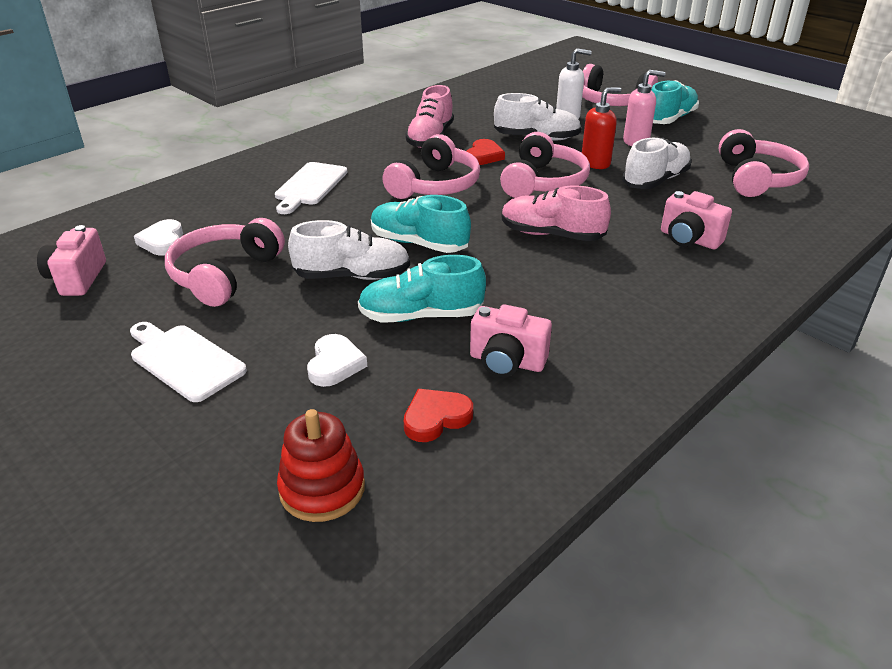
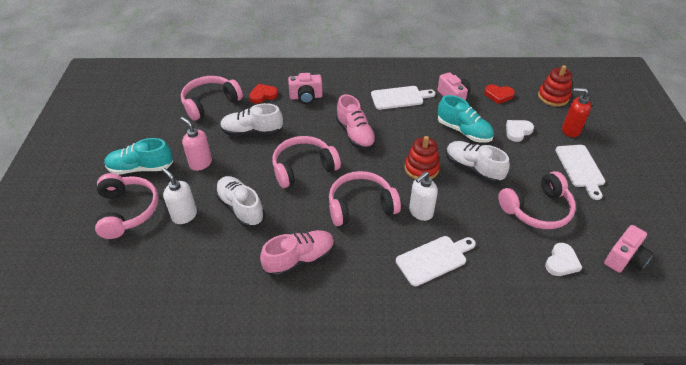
camera: 135 degrees left, 10 degrees up
turquoise shoe [371,195,471,253] -> red stacking toy [405,136,440,179]
red heart [467,139,505,165] -> red heart moved to [249,84,278,104]
red soap dispenser [582,88,621,169] -> red soap dispenser moved to [562,88,591,137]
pink camera [661,191,732,249] -> pink camera turned 90 degrees clockwise [288,73,323,104]
none -> white cutting board [371,86,436,110]
none -> white soap dispenser [409,172,438,221]

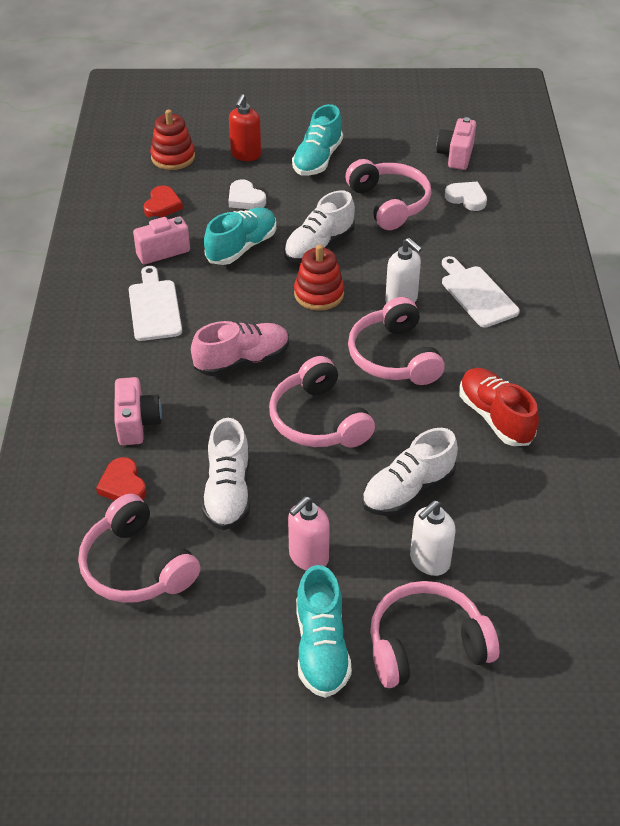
camera: 90 degrees left, 0 degrees up
pink shoe [260,230,335,277] -> red shoe [459,368,539,446]
white cutting board [555,145,605,200] -> turquoise shoe [292,104,343,176]
pink camera [604,225,653,273] -> pink camera turned 120 degrees counterclockwise [436,117,476,170]

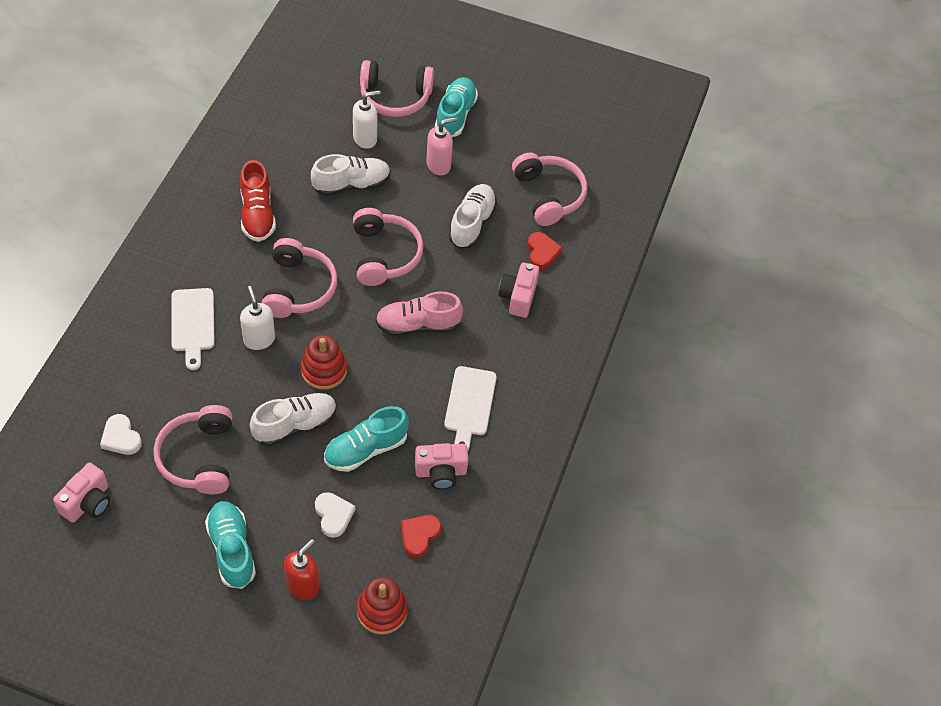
camera: 165 degrees left, 10 degrees up
turquoise shoe [292,104,343,176] -> turquoise shoe turned 60 degrees counterclockwise [205,501,256,589]

